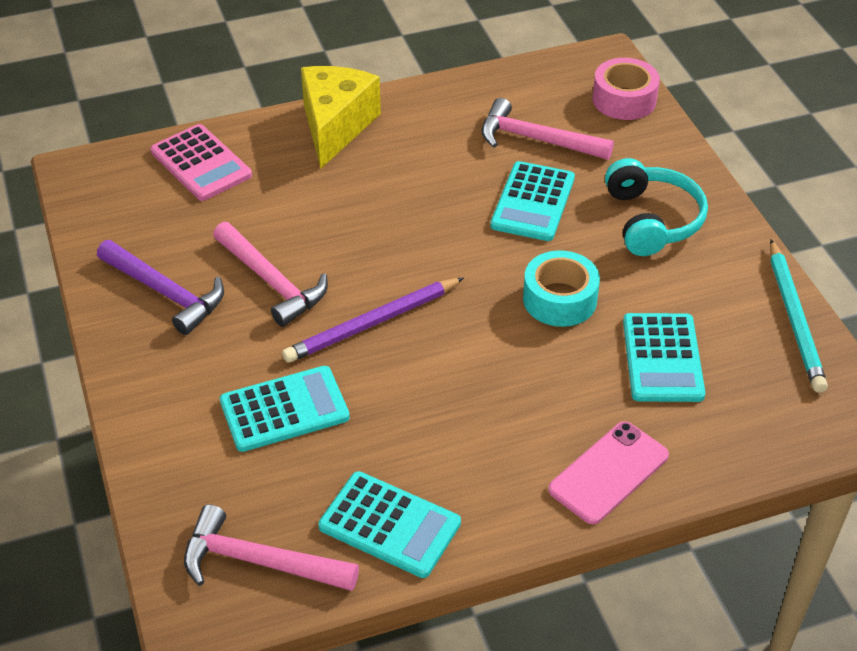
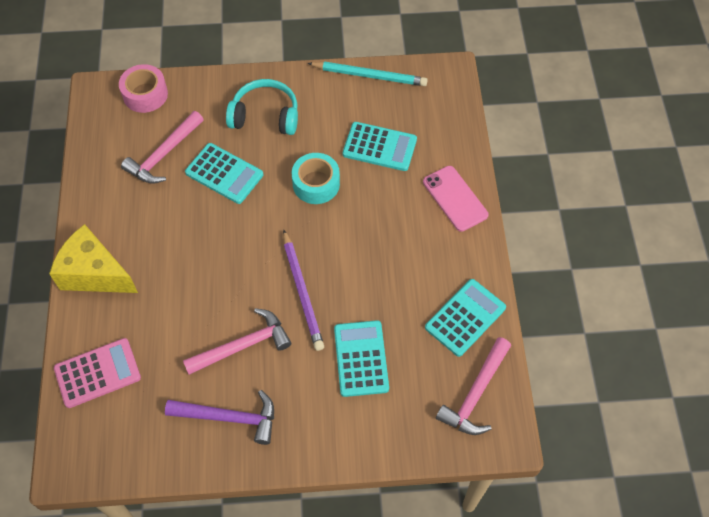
camera: 75 degrees left, 15 degrees up
purple hammer [97,240,224,335] -> purple hammer turned 45 degrees clockwise [165,390,274,445]

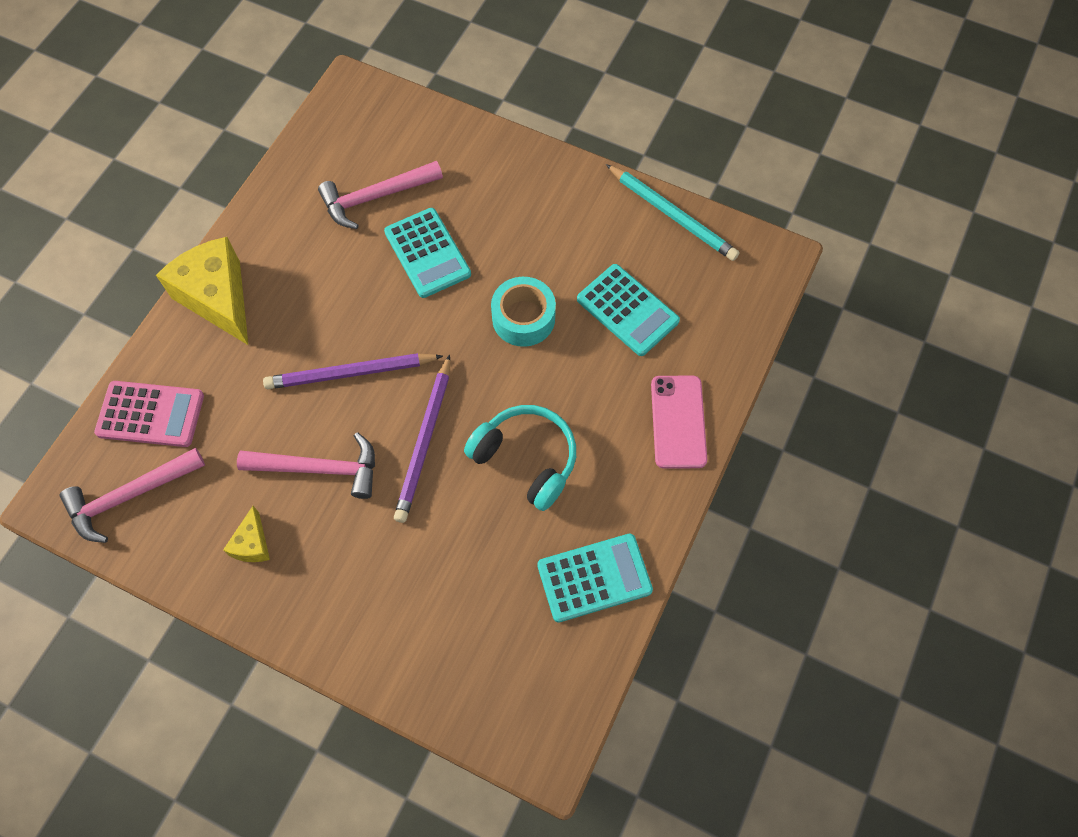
camera: 30 degrees right, 5 degrees up
pink tape [119,64,168,113] -> none
purple hammer [165,390,274,445] -> yellow cheese [223,506,270,562]
turquoise headphones [226,79,298,135] -> turquoise headphones moved to [464,405,576,511]
turquoise calculator [334,320,389,397] -> none
pink hammer [436,337,511,435] -> pink hammer moved to [60,448,205,543]
none -> purple pencil [263,353,443,389]

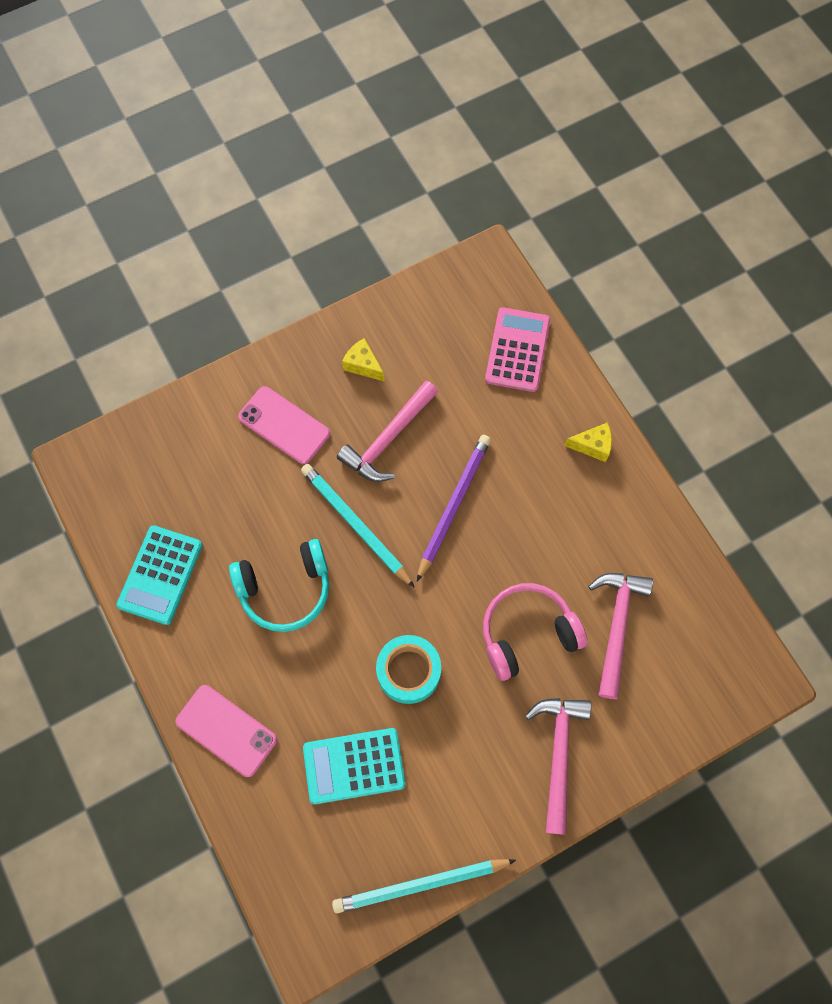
camera: 125 degrees right, 5 degrees up
pink hammer [60,448,205,543] -> pink hammer moved to [525,698,591,835]
pink calculator [94,381,204,447] -> pink calculator turned 150 degrees clockwise [485,307,550,392]
yellow cheese [156,237,248,345] -> yellow cheese [564,422,612,462], size x0.47
turquoise calculator [384,208,471,298] -> pink headphones [483,583,587,681]
purple pencil [394,354,450,523] -> turquoise pencil [301,464,415,588]
none -> pink phone [238,386,330,464]

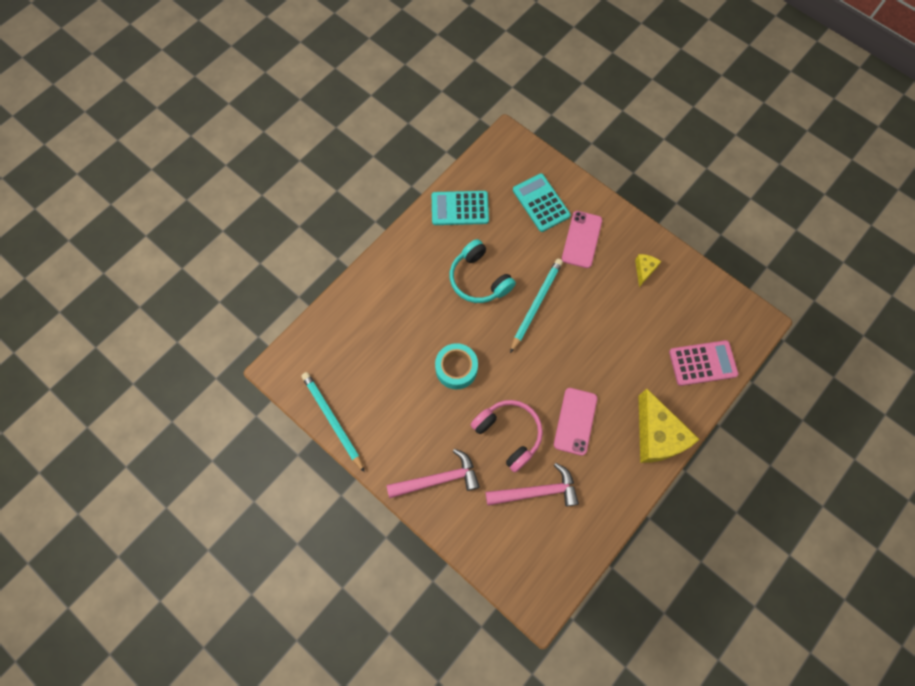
camera: 70 degrees right, 0 degrees up
pink phone [176,685,277,777] -> pink phone moved to [554,388,597,456]
turquoise calculator [303,728,405,804] -> turquoise calculator moved to [513,173,571,232]
pink hammer [337,381,438,482] -> none
purple pencil [417,435,491,581] -> none
yellow cheese [564,422,612,462] -> yellow cheese [639,389,700,463], size x2.11

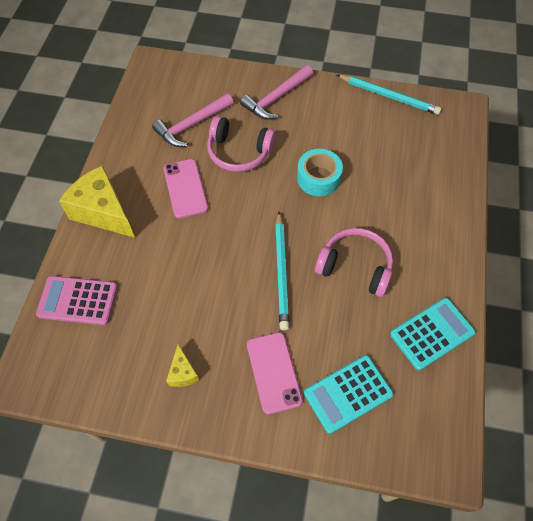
camera: 150 degrees right, 10 degrees down
turquoise headphones [450,239,516,303] -> pink headphones [315,228,393,297]
turquoise calculator [513,173,571,232] -> turquoise calculator turned 120 degrees clockwise [304,355,393,434]
pink calculator [669,340,738,386] -> pink calculator turned 45 degrees clockwise [36,276,118,325]

